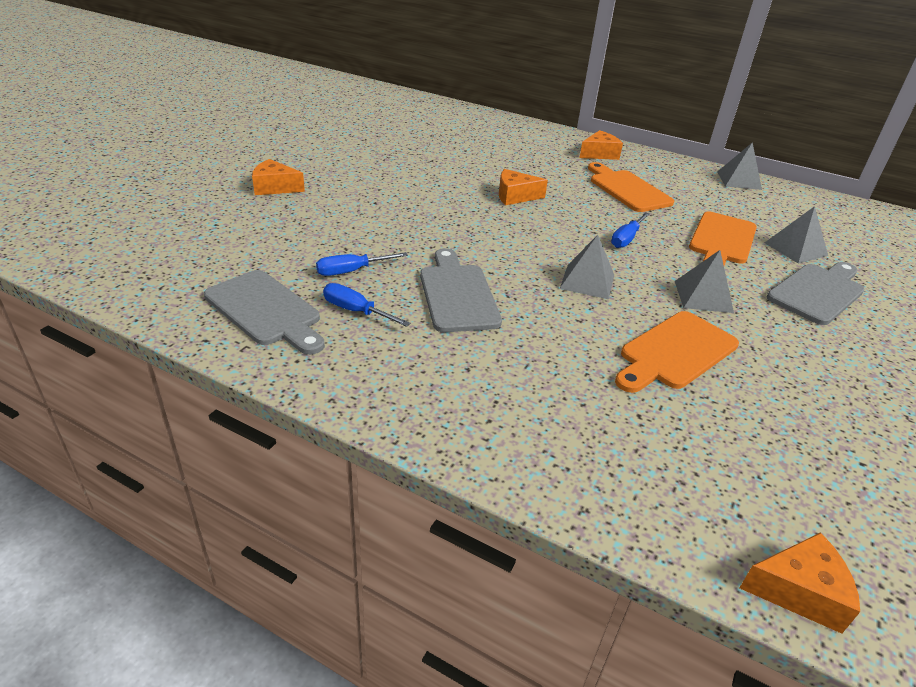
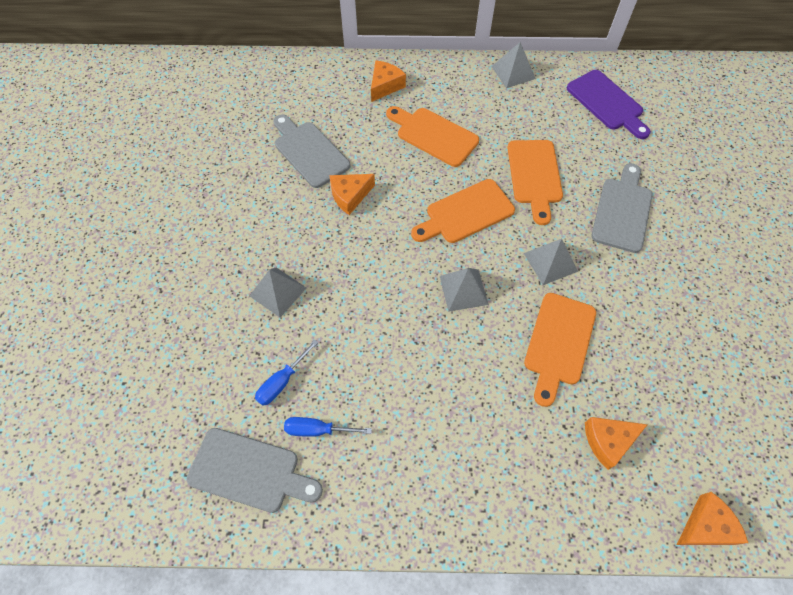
camera: 25 degrees left, 25 degrees up
orange cheese [252,159,305,195] -> orange cheese moved to [585,417,648,470]
grey cutting board [420,248,502,332] -> grey cutting board moved to [273,114,350,188]
blue screwdriver [611,212,650,248] -> orange cutting board [411,179,515,243]
grey pyramid [765,206,828,264] -> grey pyramid moved to [250,267,306,317]
none -> purple cutting board [567,70,651,139]

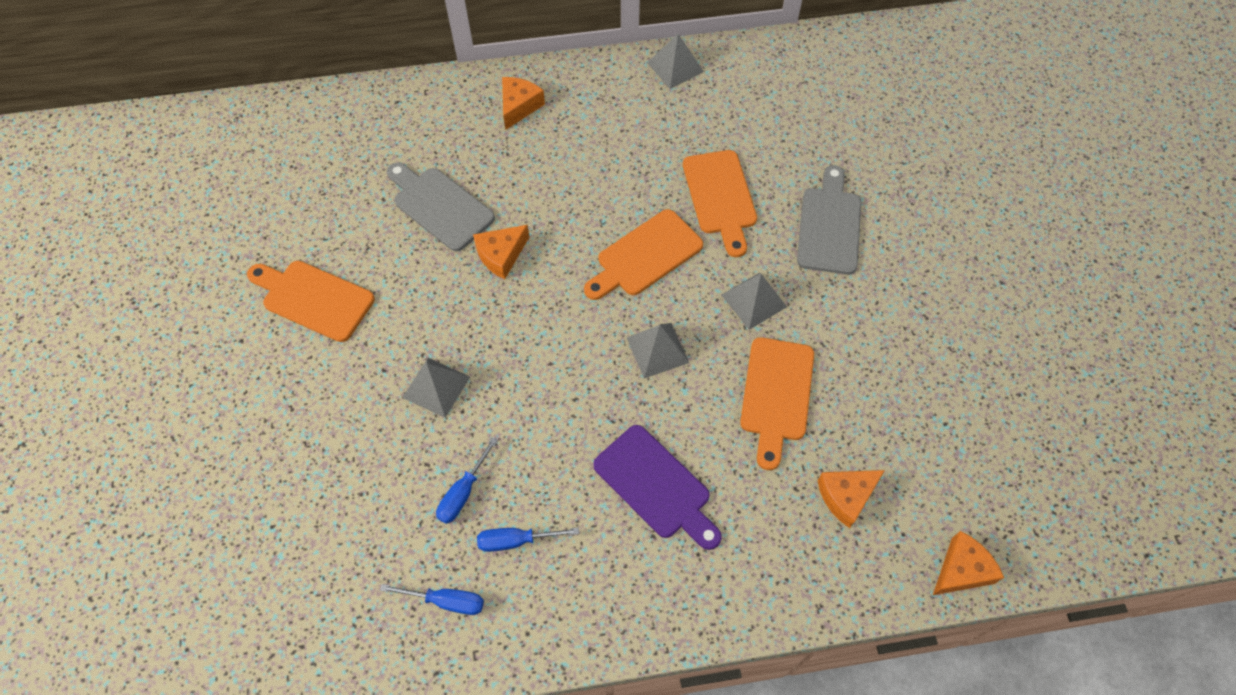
camera: 10 degrees left, 0 degrees up
grey cutting board [187,428,323,513] -> blue screwdriver [380,584,484,615]
orange cutting board [386,106,479,167] -> orange cutting board moved to [247,261,375,342]
purple cutting board [567,70,651,139] -> purple cutting board moved to [593,425,722,550]

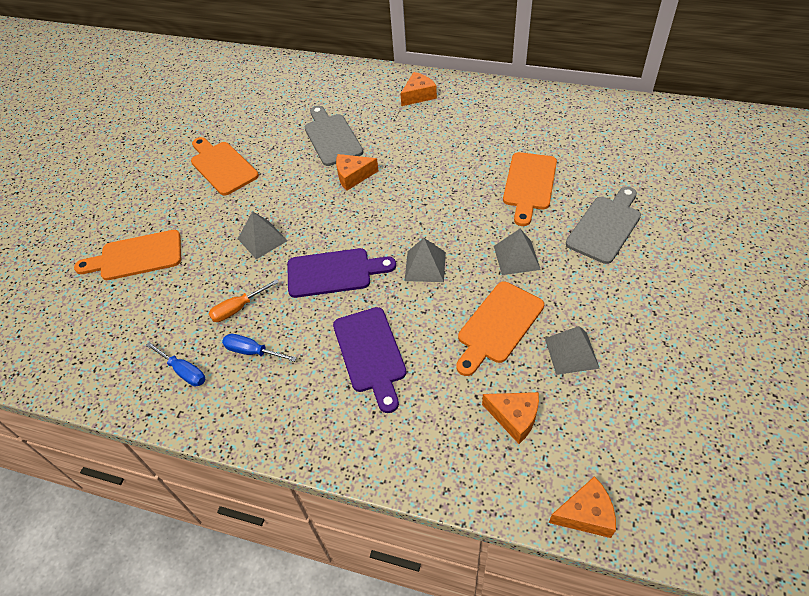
camera: 30 degrees right, 10 degrees down
blue screwdriver [436,437,498,524] -> orange screwdriver [209,279,279,322]
orange cutting board [584,209,703,300] -> orange cutting board moved to [74,230,181,280]
grey pyramid [647,34,704,89] -> grey pyramid moved to [545,326,600,375]
orange cheese [818,470,885,528] -> orange cheese turned 150 degrees counterclockwise [482,392,539,444]
none -> purple cutting board [287,248,396,298]

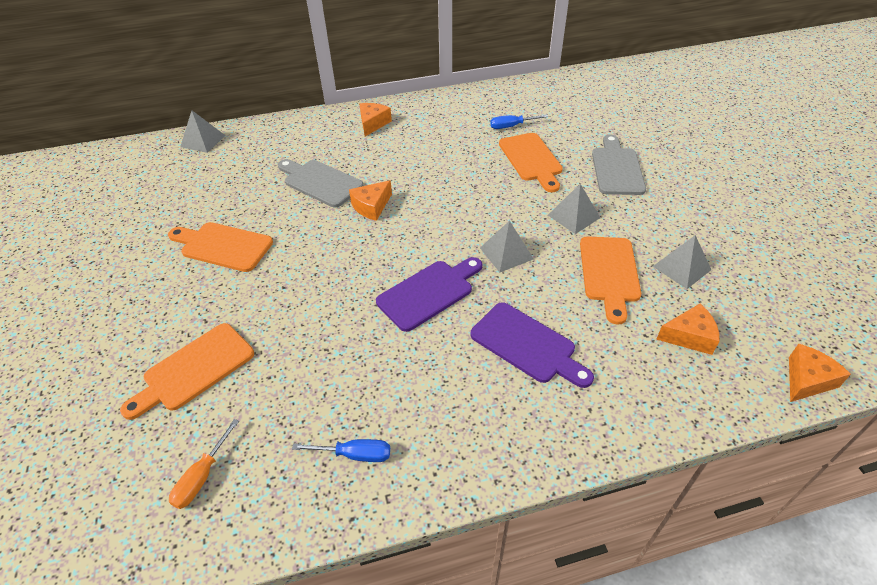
camera: 35 degrees left, 5 degrees down
orange screwdriver [209,279,279,322] -> orange screwdriver moved to [169,419,239,509]
blue screwdriver [222,334,297,362] -> blue screwdriver moved to [490,115,548,129]
grey pyramid [238,211,288,259] -> grey pyramid moved to [180,110,225,153]

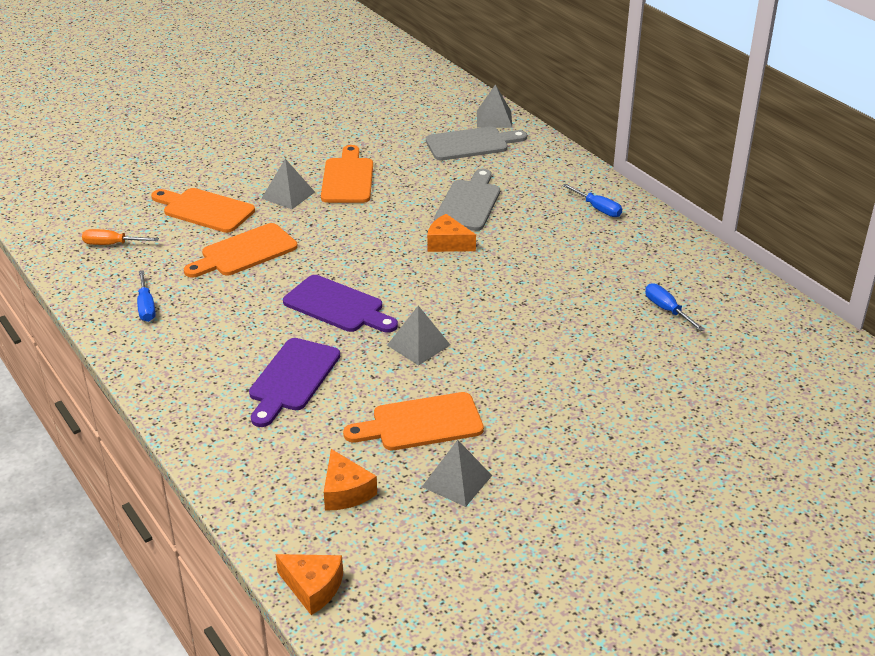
camera: 70 degrees right, 10 degrees down
orange cheese [359,103,392,136] -> blue screwdriver [562,184,622,217]
orange cutting board [499,133,563,192] -> orange cutting board moved to [184,223,298,278]
grey pyramid [548,184,600,234] -> grey pyramid moved to [261,159,315,209]
grey cutting board [592,134,646,195] -> grey cutting board moved to [426,126,527,160]

